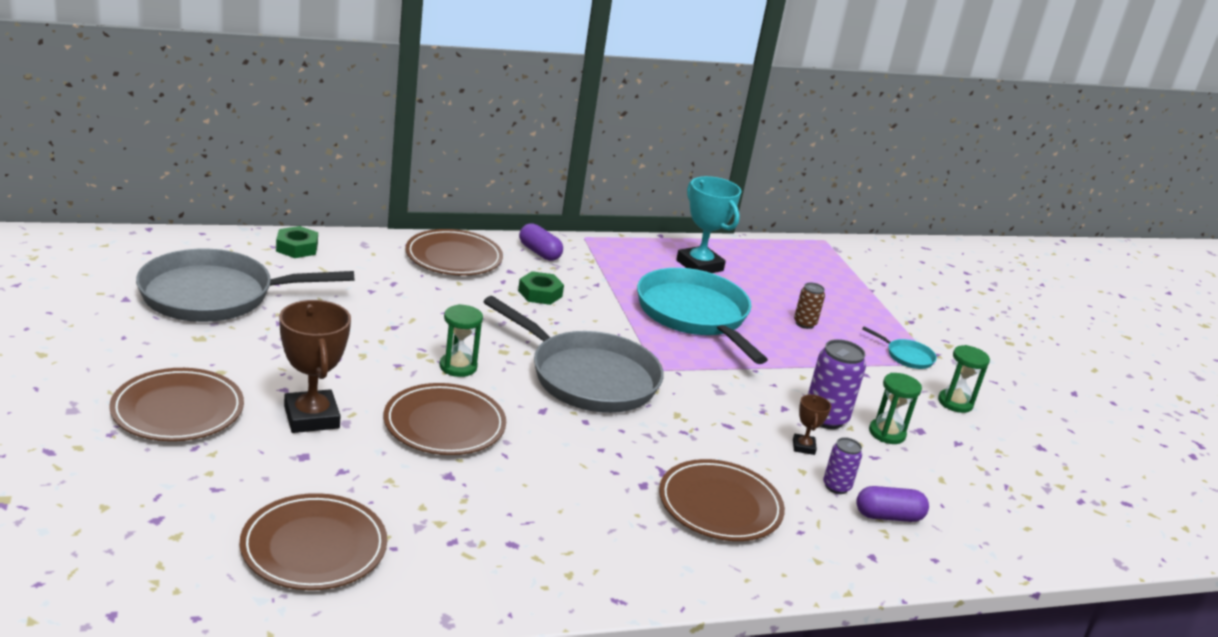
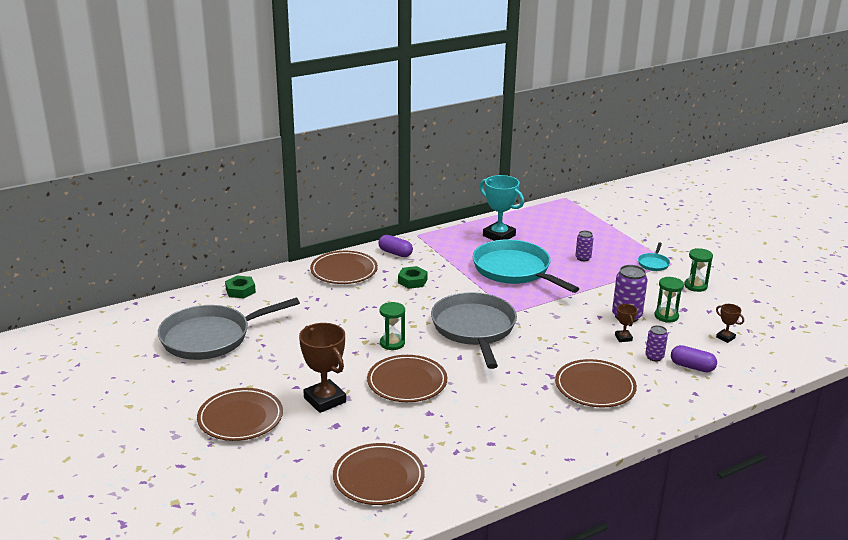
camera: 10 degrees left, 0 degrees up
grey pan [483,296,664,413] -> grey pan turned 120 degrees counterclockwise [431,292,517,369]
brown can [794,282,825,329] -> purple can [575,231,594,261]
purple capsule [856,486,929,522] -> purple capsule turned 45 degrees clockwise [671,345,717,372]
turquoise pan [862,326,937,369] -> turquoise pan turned 90 degrees clockwise [638,242,670,271]
none -> brown trophy [716,304,744,343]

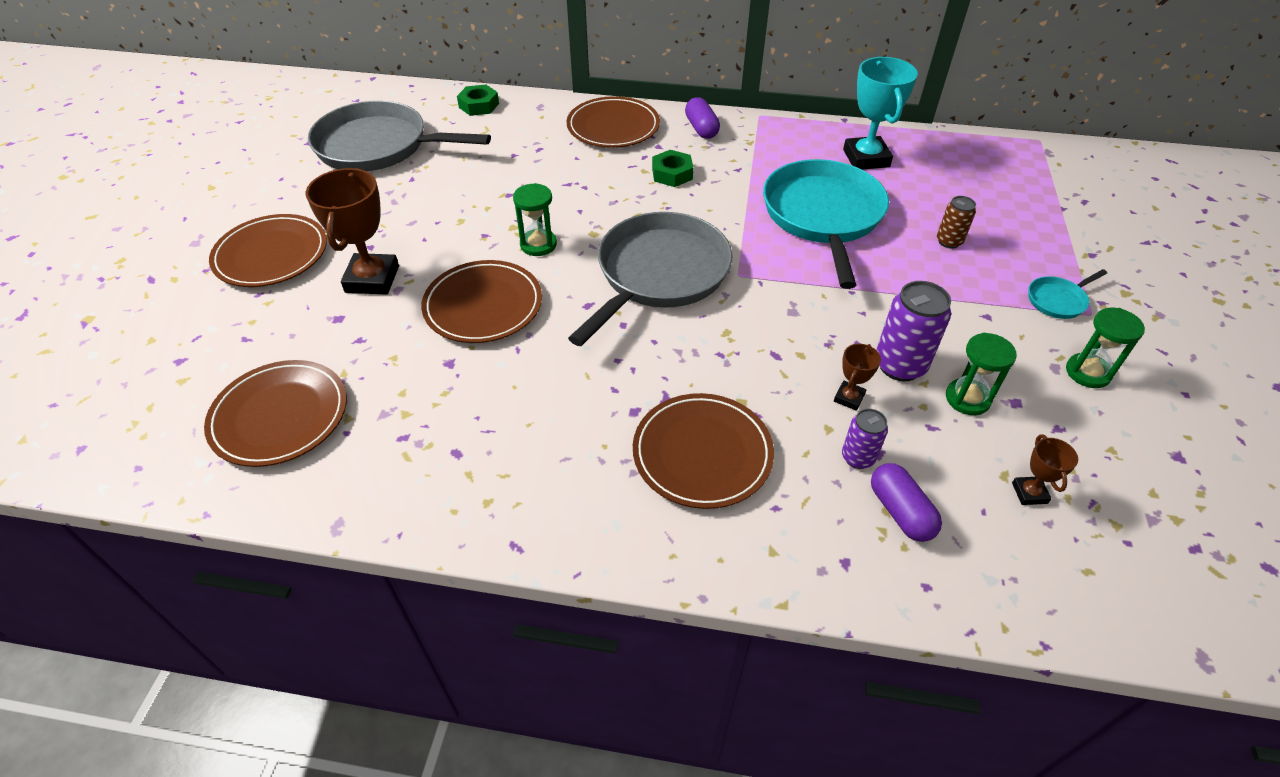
camera: 40 degrees right, 20 degrees up
purple can [575,231,594,261] -> brown can [937,196,976,249]

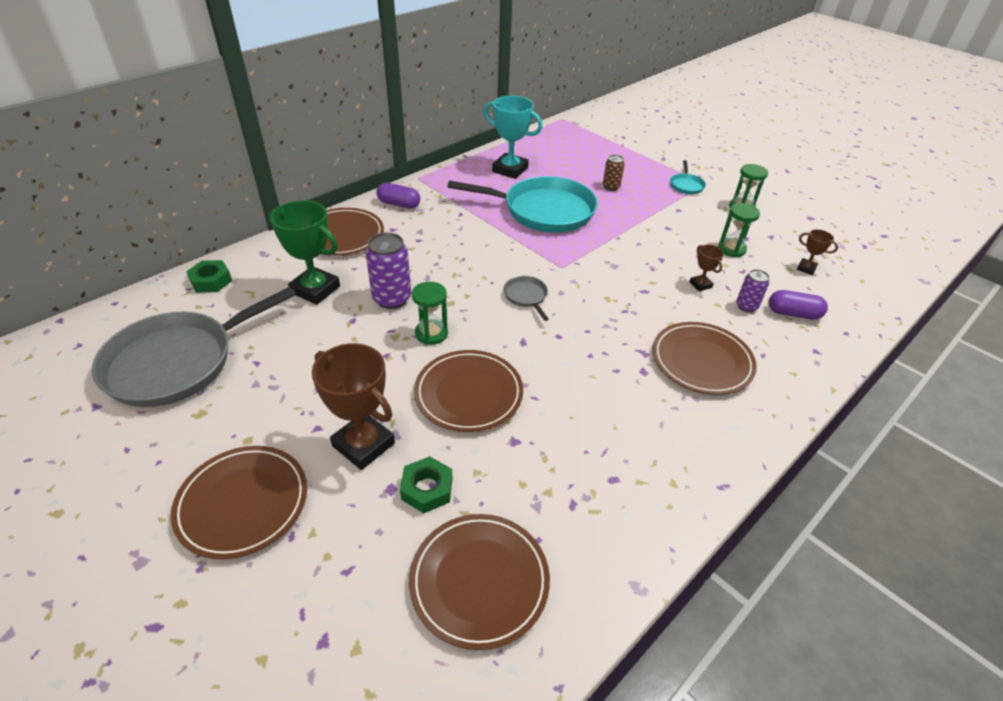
camera: 55 degrees left, 5 degrees down
grey pan [568,212,733,346] -> grey pan [503,276,549,321], size x0.41
green nut [652,150,693,187] -> green nut moved to [400,456,452,513]
turquoise pan [763,159,889,289] -> turquoise pan turned 150 degrees clockwise [447,176,598,233]
purple can [876,281,951,381] -> purple can moved to [366,232,411,309]
none -> green trophy [269,200,340,305]

